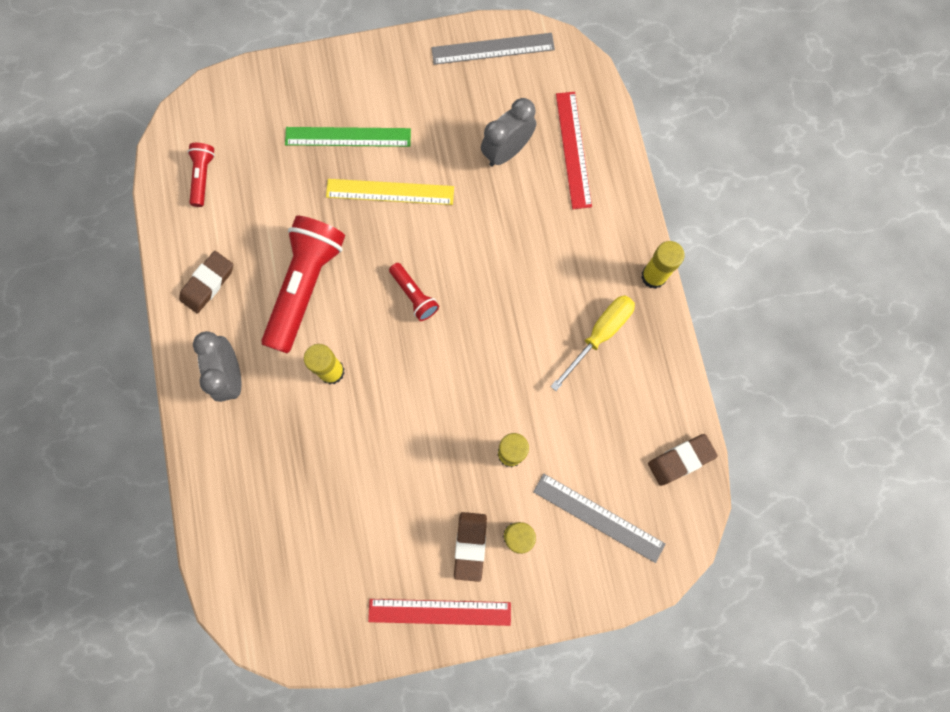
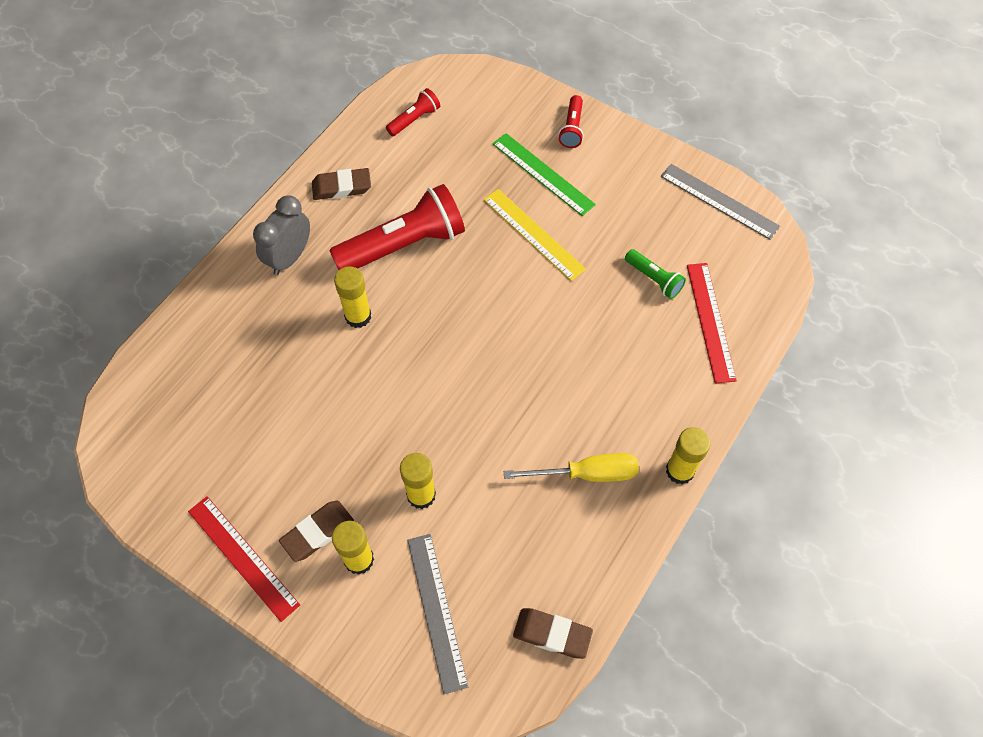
camera: 45 degrees right, 15 degrees down
red flashlight [389,263,439,321] -> red flashlight moved to [558,95,584,148]
grey clock [481,98,536,166] -> green flashlight [625,249,686,299]
red ruler [556,92,592,209] -> red ruler turned 45 degrees counterclockwise [687,263,737,384]

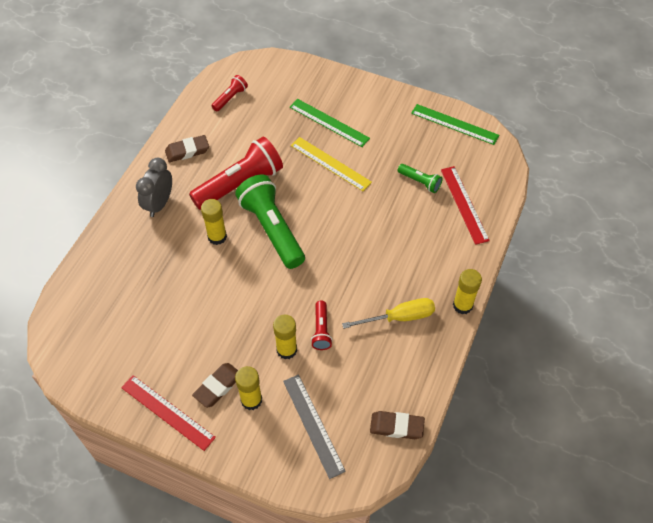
camera: 10 degrees left, 5 degrees down
red flashlight [558,95,584,148] -> red flashlight moved to [311,301,332,350]
grey ruler [661,164,780,240] -> green ruler [411,104,499,145]
none -> green flashlight [235,174,305,269]

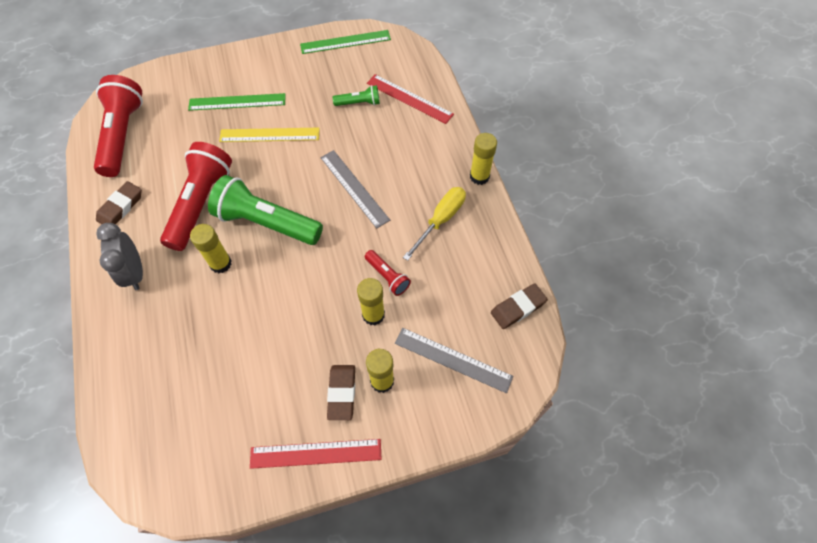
camera: 40 degrees left, 5 degrees up
red flashlight [212,75,248,111] -> red flashlight [94,75,143,177], size x2.09
none -> grey ruler [320,150,390,229]

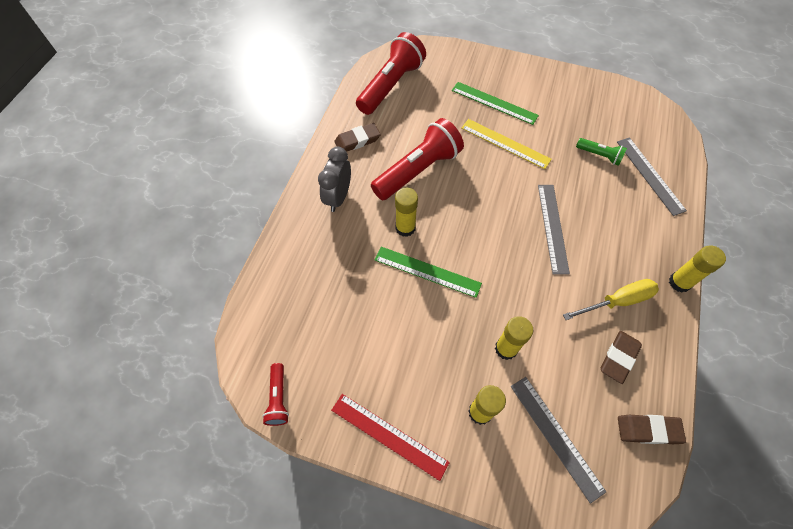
camera: 35 degrees right, 0 degrees up
green flashlight [208,175,323,245] -> none
green ruler [300,30,391,54] -> green ruler moved to [374,247,482,298]
brown eraser [327,365,355,420] -> brown eraser moved to [601,331,642,384]
red flashlight [365,250,411,296] -> red flashlight moved to [262,363,289,426]
red ruler [367,74,454,124] -> grey ruler [617,137,687,216]

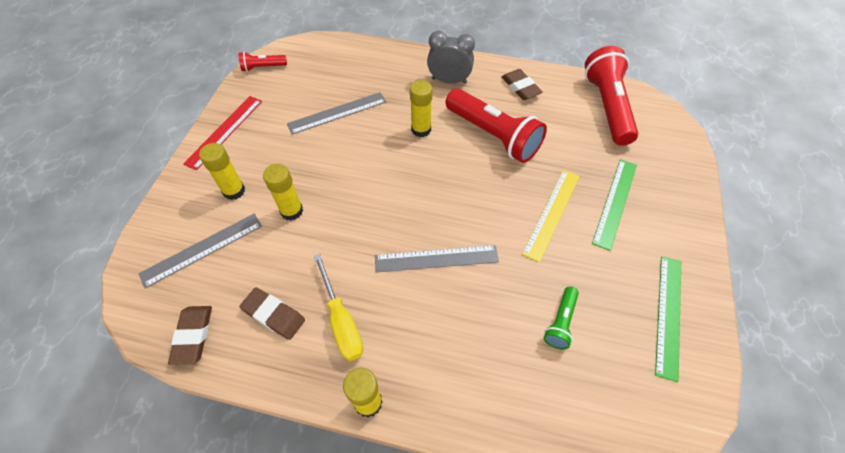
camera: 85 degrees right, 5 degrees down
red flashlight [356,32,426,115] -> red flashlight turned 120 degrees counterclockwise [585,46,638,146]
green ruler [374,247,482,298] -> green ruler moved to [655,256,681,382]
grey ruler [617,137,687,216] -> grey ruler moved to [287,92,386,135]

